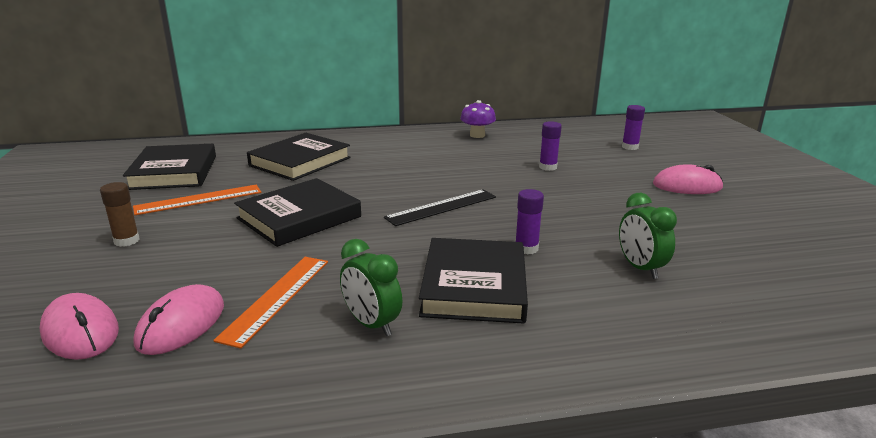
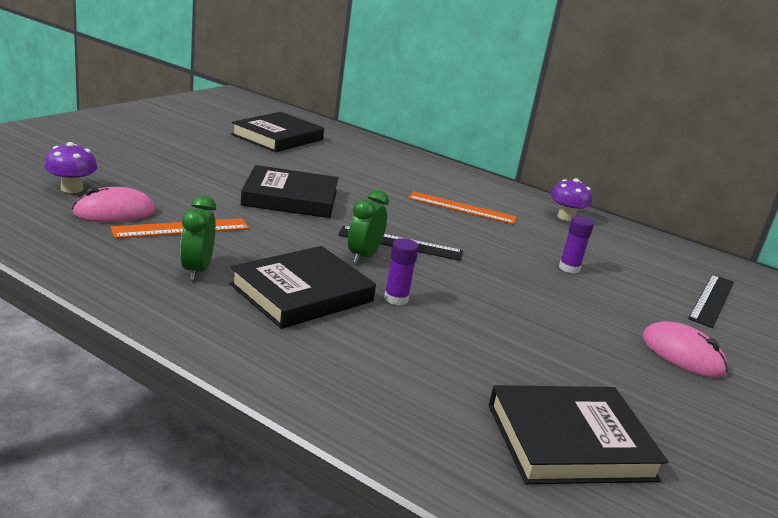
camera: 40 degrees right, 0 degrees up
pink mouse [40,293,119,360] -> purple mushroom [44,142,97,193]
brown glue stick [100,182,140,247] -> none
orange ruler [133,185,261,215] -> orange ruler moved to [408,191,517,224]
black book [247,133,351,181] -> black book moved to [489,385,668,484]
green clock [619,193,677,279] -> green clock moved to [348,190,389,263]
purple glue stick [622,105,645,150] -> black ruler [688,274,734,328]

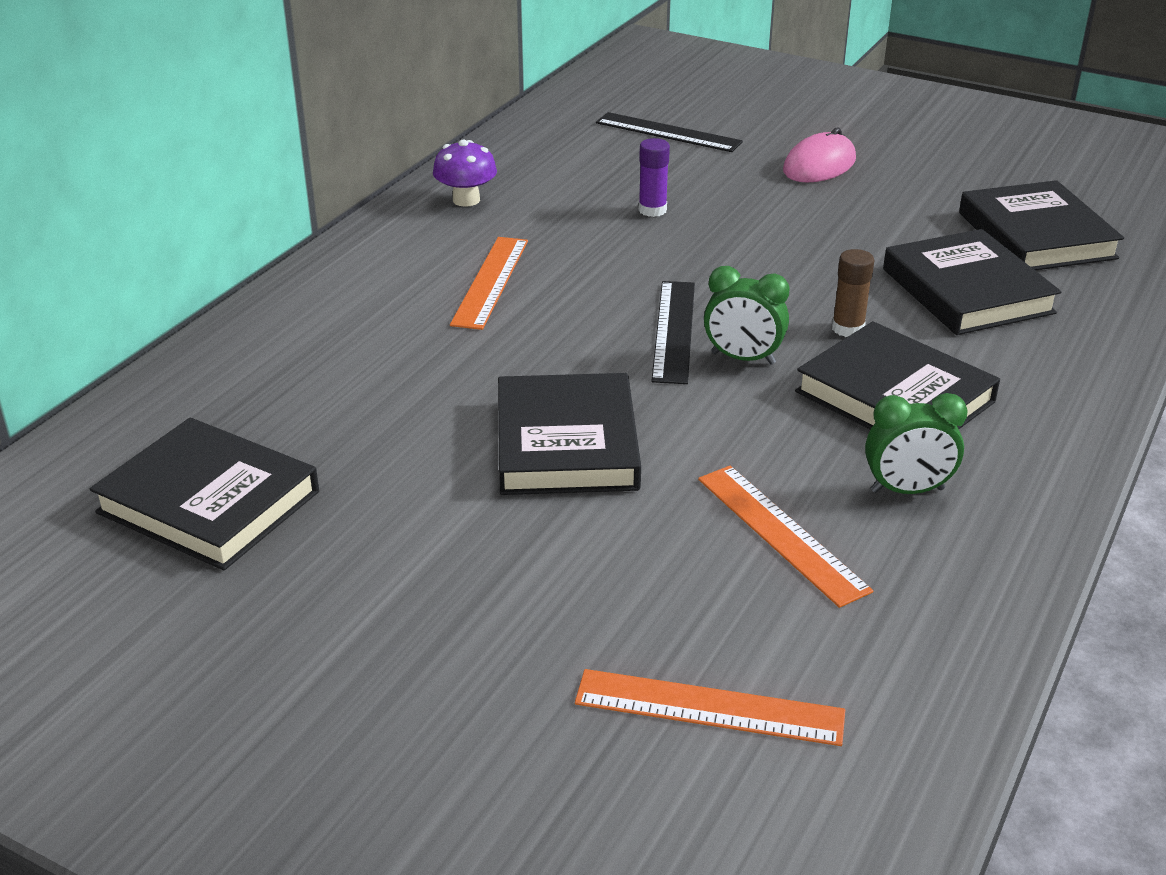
camera: 90 degrees left, 10 degrees up
purple mushroom [44,142,97,193] -> orange ruler [575,669,845,746]
pink mouse [72,187,156,222] -> none
purple glue stick [384,238,419,305] -> brown glue stick [832,249,874,337]
none -> black book [883,229,1061,335]

